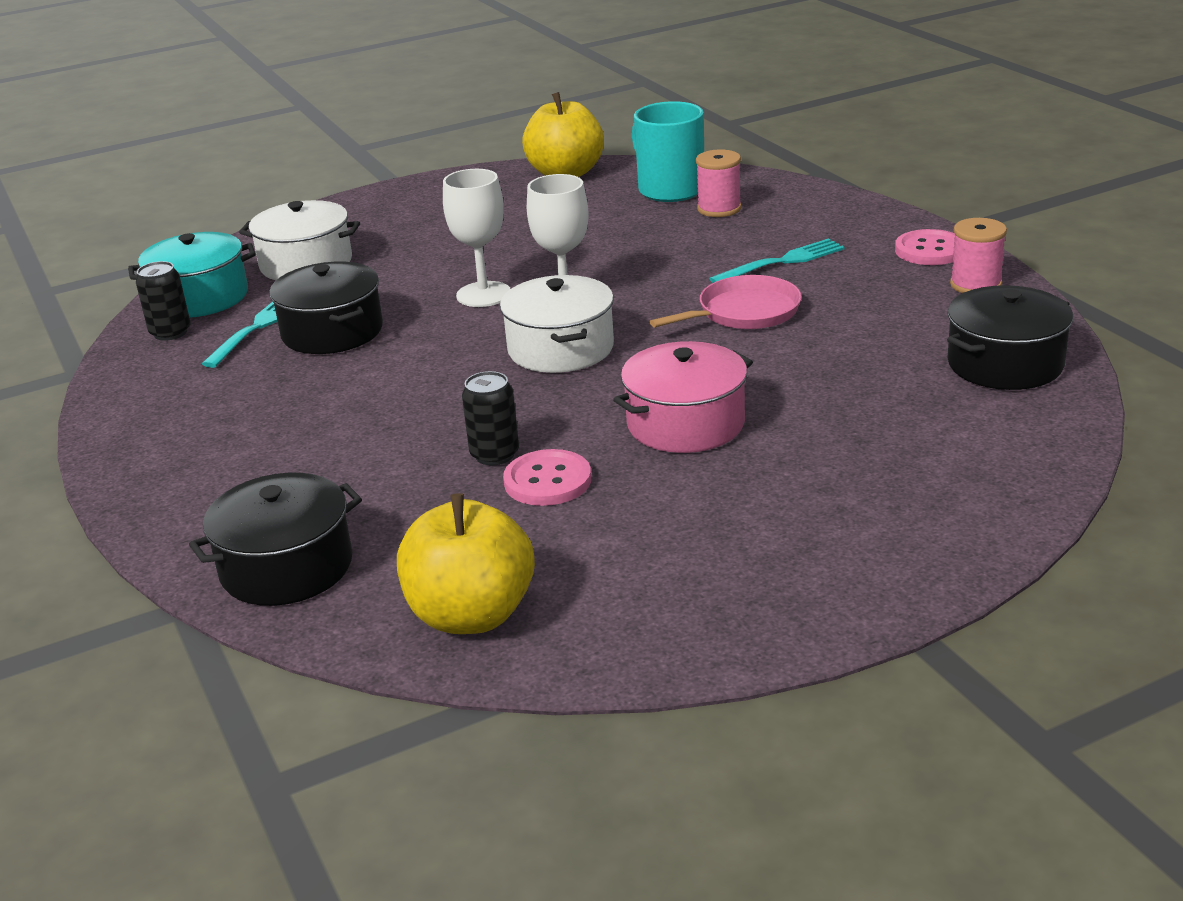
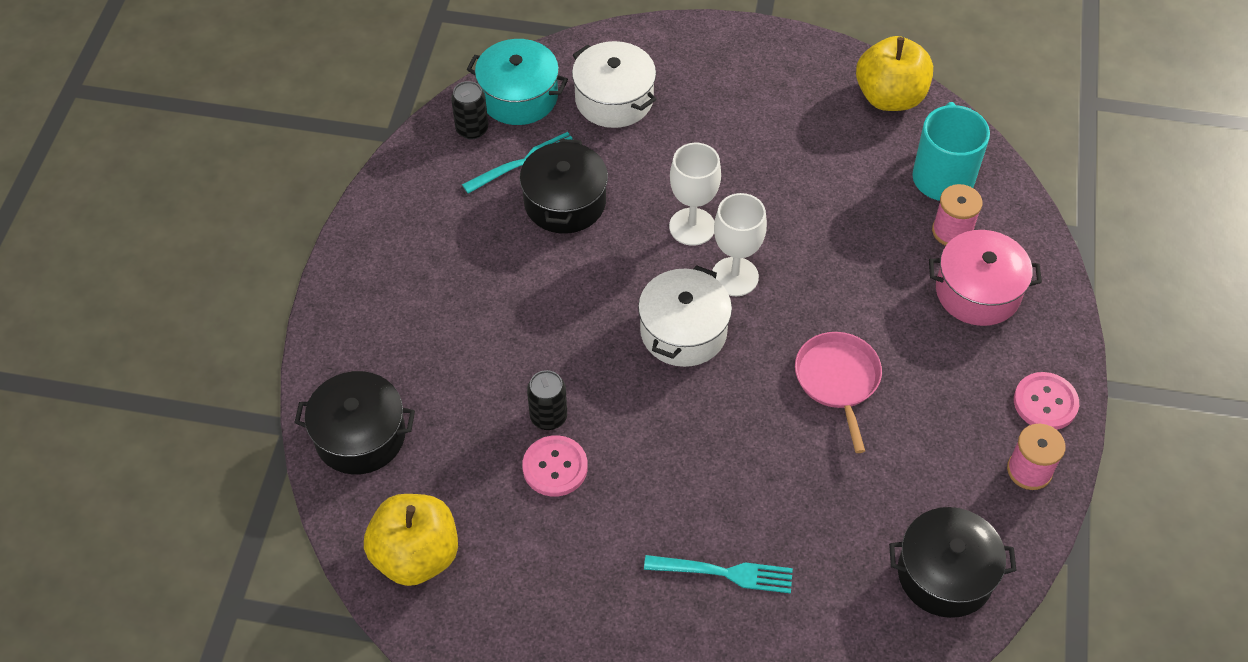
camera: 35 degrees right, 25 degrees up
pink pot [613,341,753,453] -> pink pot moved to [929,230,1042,326]
pink pan [650,275,802,329] -> pink pan turned 105 degrees counterclockwise [795,332,882,453]
turquoise fork [709,239,845,283] -> turquoise fork moved to [644,555,793,593]

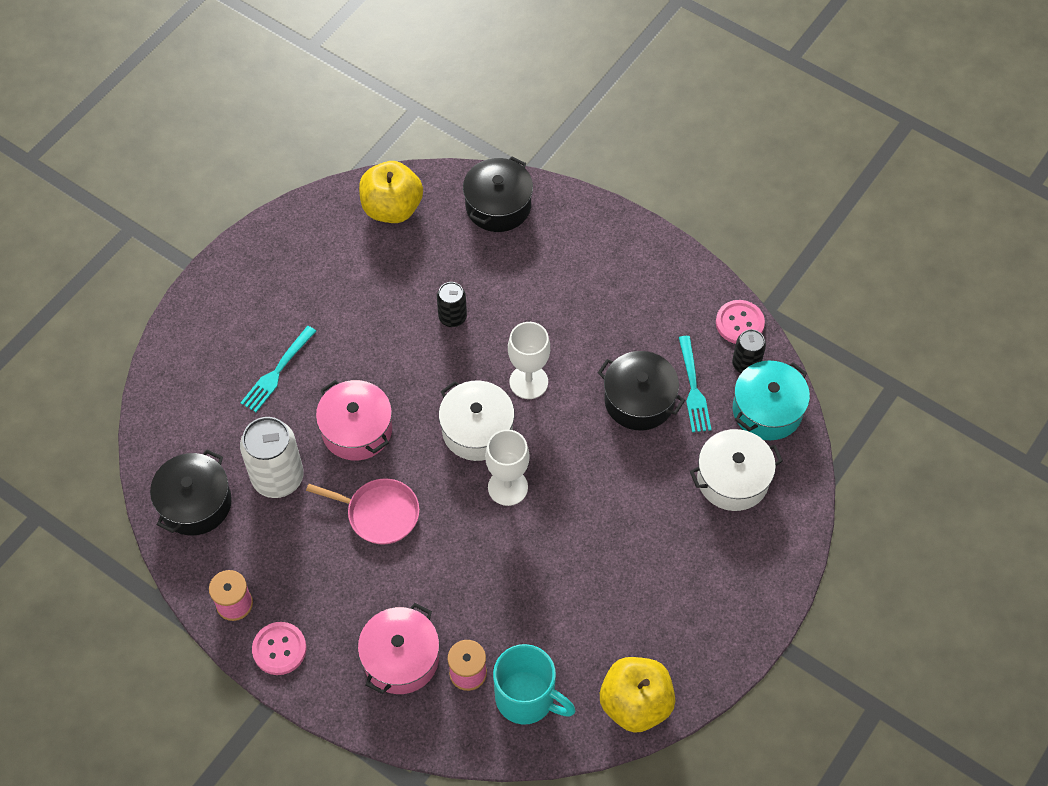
camera: 115 degrees right, 5 degrees up
pink button [522,435,588,497] -> pink button moved to [716,300,765,344]
white goblet [669,143,721,246] -> white goblet moved to [508,322,550,399]
none -> white can [240,417,304,498]
none -> pink pot [316,380,392,461]

